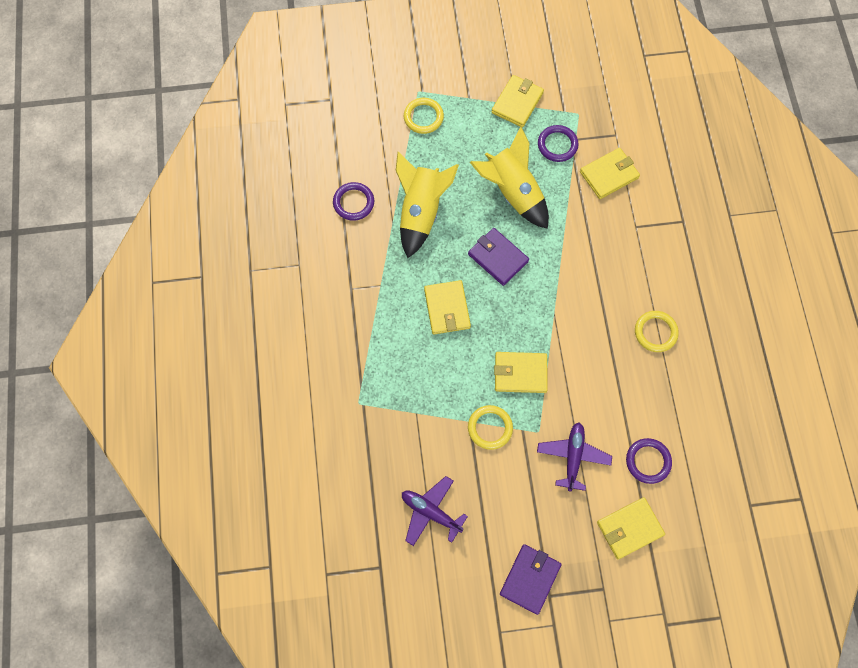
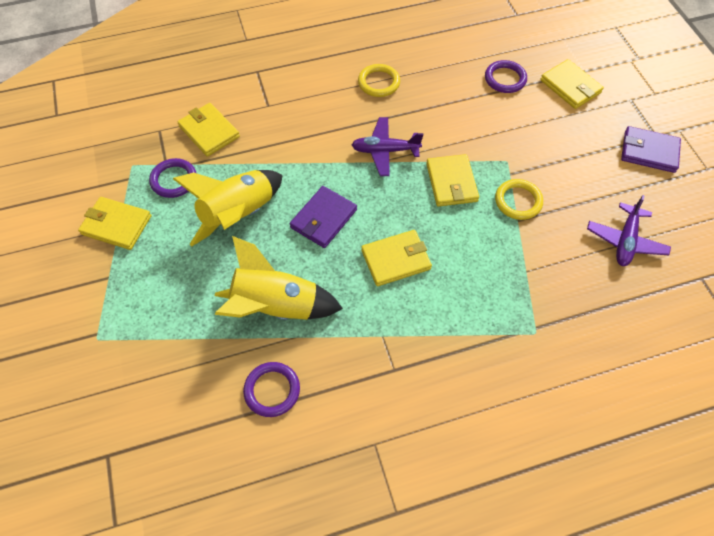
camera: 100 degrees left, 10 degrees down
yellow ring [404,98,444,134] -> none
purple plane [537,423,612,492] -> purple plane moved to [352,117,423,176]

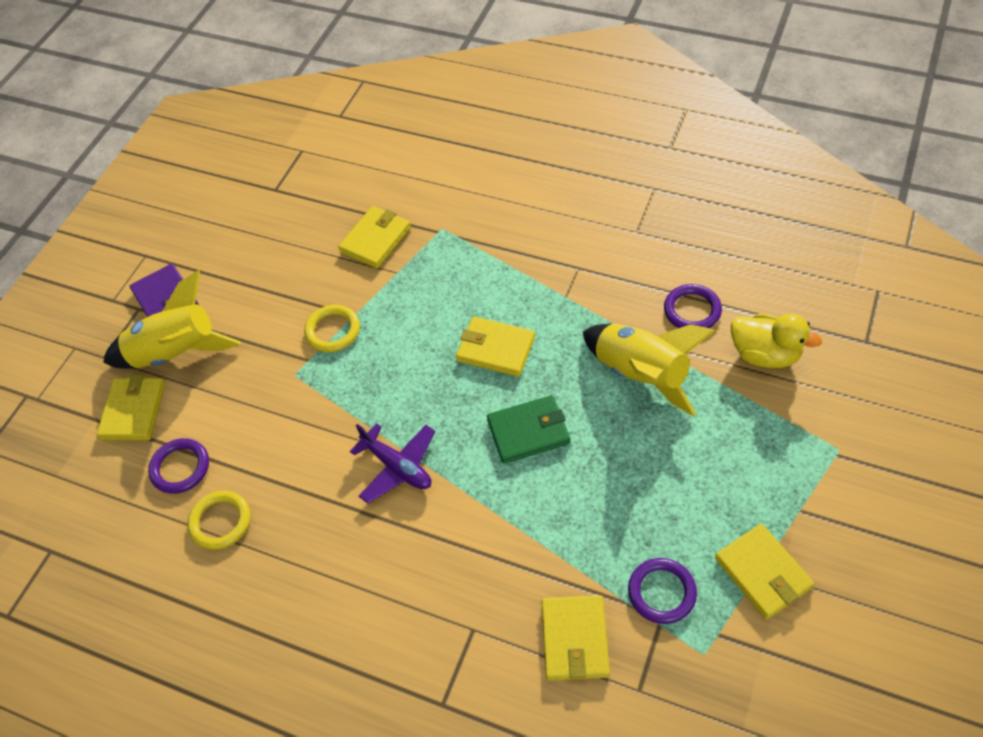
camera: 135 degrees left, 5 degrees down
yellow rocket [173,170,283,247] -> yellow rocket moved to [103,271,241,369]
purple wallet [290,186,357,248] -> green wallet [487,395,570,464]
yellow ring [358,64,400,97] -> yellow ring moved to [187,491,250,550]
yellow wallet [426,154,479,207] -> yellow wallet moved to [338,206,411,269]
purple plane [587,195,671,266] -> none
none -> yellow duck [731,313,822,368]

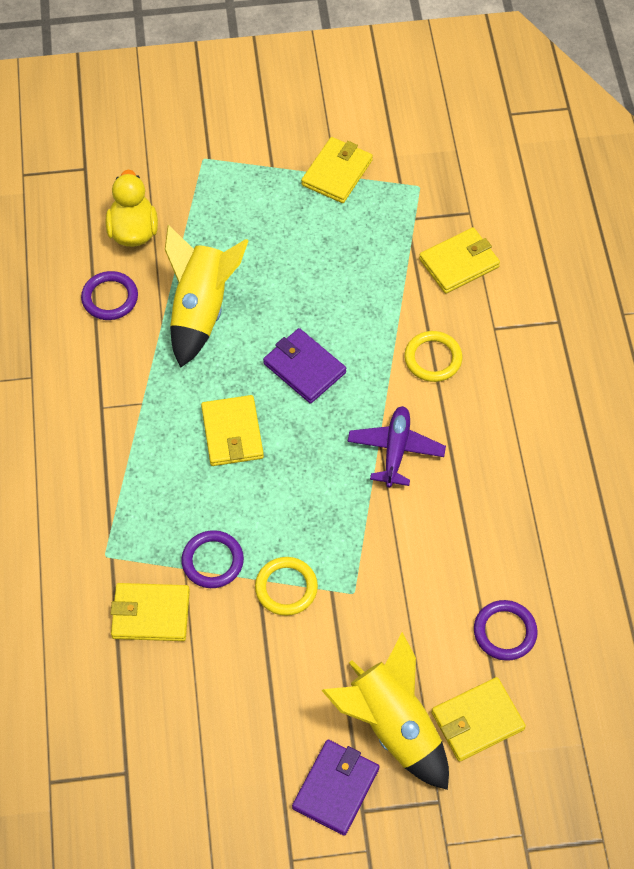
camera: 125 degrees left, 5 degrees up
yellow ring [187,491,250,550] -> yellow ring moved to [404,331,462,382]
green wallet [487,395,570,464] -> purple wallet [263,328,346,404]
purple ring [628,558,697,624] -> purple ring moved to [181,530,244,588]

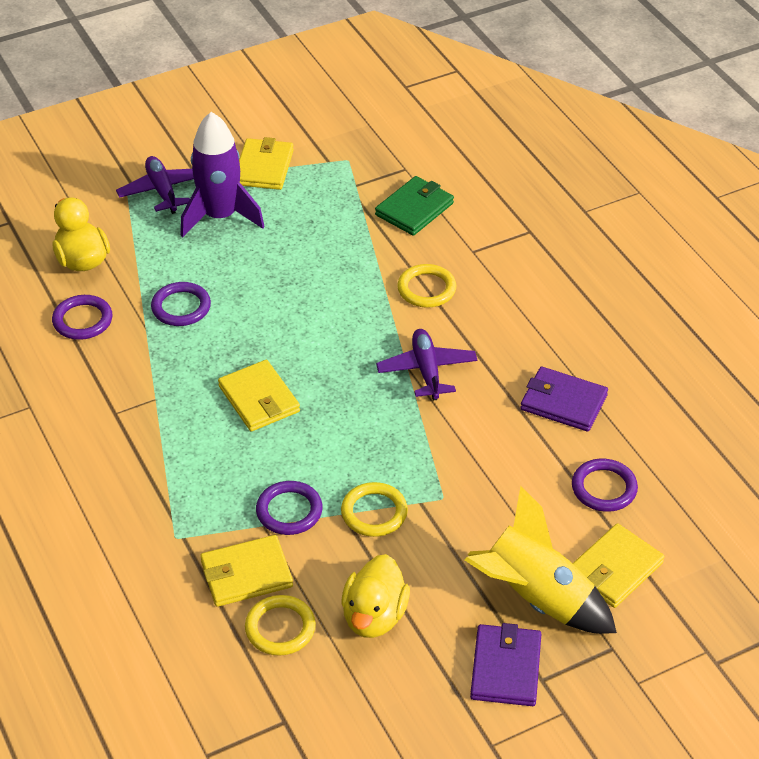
camera: 20 degrees left, 15 degrees down
yellow rocket [165,225,249,368] -> purple ring [151,282,211,326]
purple wallet [263,328,346,404] -> purple wallet moved to [521,367,608,432]
yellow wallet [419,227,500,294] -> green wallet [375,176,454,236]
none -> purple plane [116,156,194,214]
none -> purple rocket [181,112,265,237]
none -> yellow ring [245,595,316,656]
none -> yellow duck [341,554,410,638]

